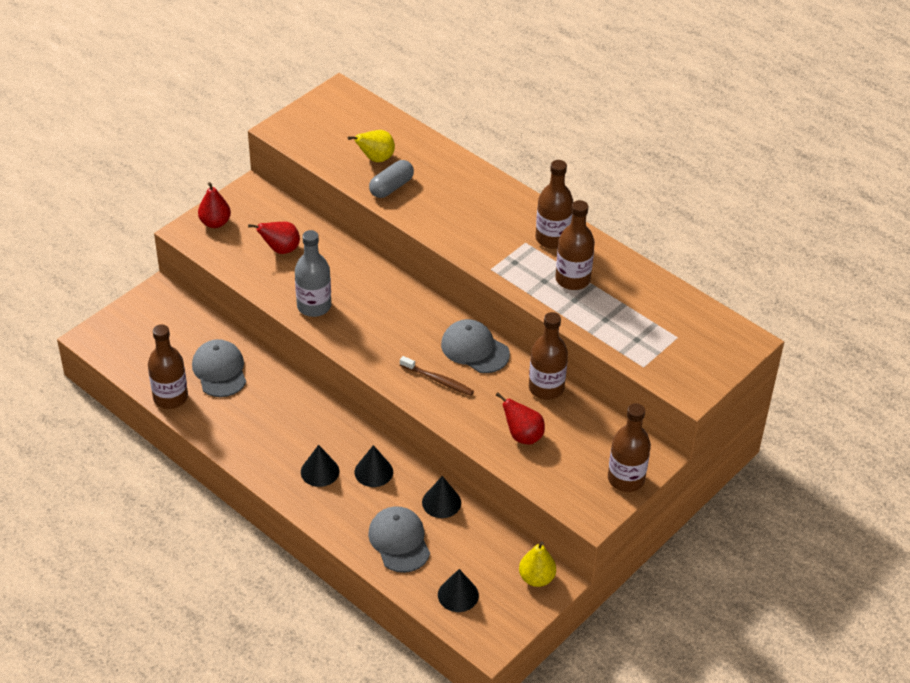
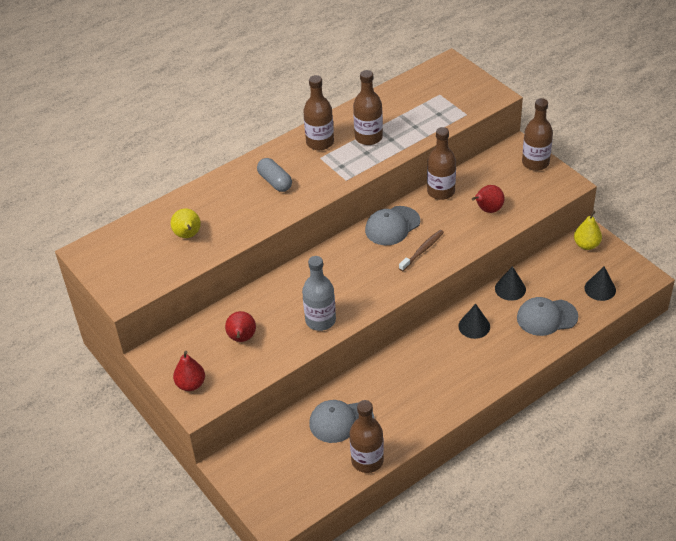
camera: 75 degrees left, 0 degrees up
black cone [301,445,339,487] -> none
grey capsule [369,160,414,198] -> grey capsule moved to [257,158,292,192]

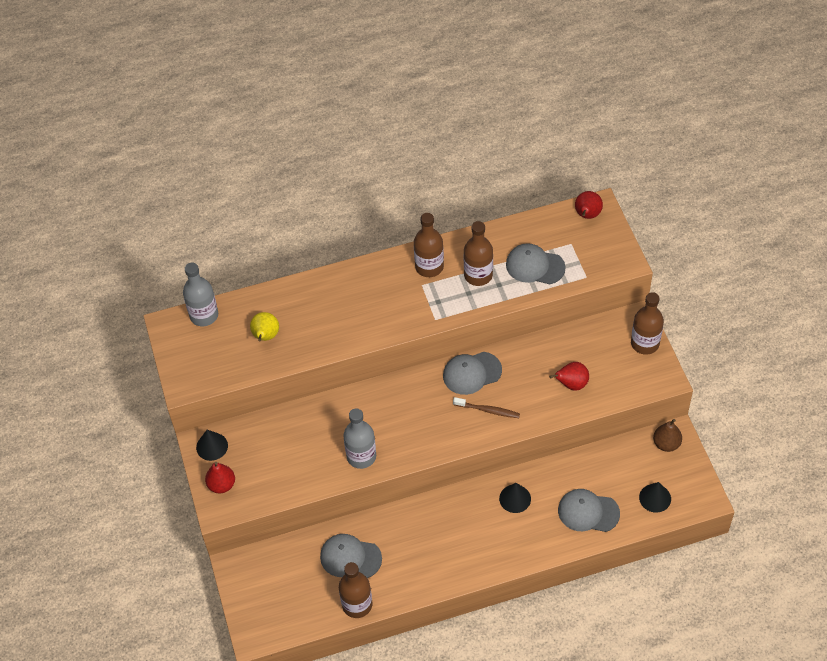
camera: 20 degrees right, 10 degrees up
red pear [225,311,256,342] -> red pear moved to [575,191,603,219]
grey capsule [257,158,292,192] -> none
brown toothbrush [399,230,444,271] -> brown toothbrush turned 45 degrees clockwise [453,397,520,418]
brown bottle [427,127,456,200] -> none
black cone [495,266,526,301] -> black cone moved to [196,430,228,461]
yellow pear [574,210,602,250] -> brown pear [653,419,682,452]
none -> grey bottle [183,263,218,326]
none -> grey cap [506,243,565,284]

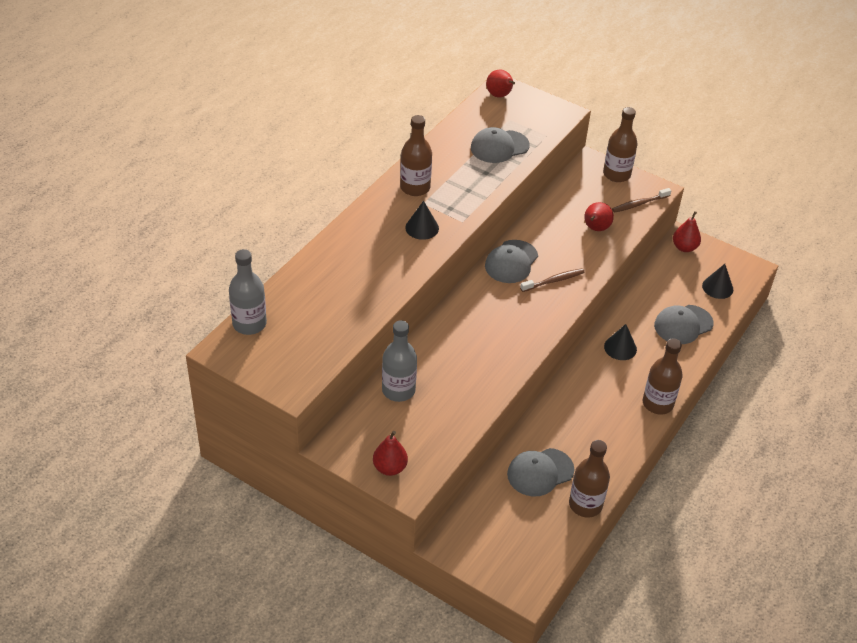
camera: 45 degrees left, 10 degrees down
black cone [196,430,228,461] -> black cone moved to [405,201,439,240]
yellow pear [250,312,279,341] -> none
grey bottle [343,408,376,469] -> grey bottle moved to [382,320,417,402]
brown bottle [464,221,493,286] -> brown bottle moved to [643,338,683,414]
brown pear [653,419,682,452] -> red pear [673,211,701,252]
none -> brown toothbrush [612,188,671,213]

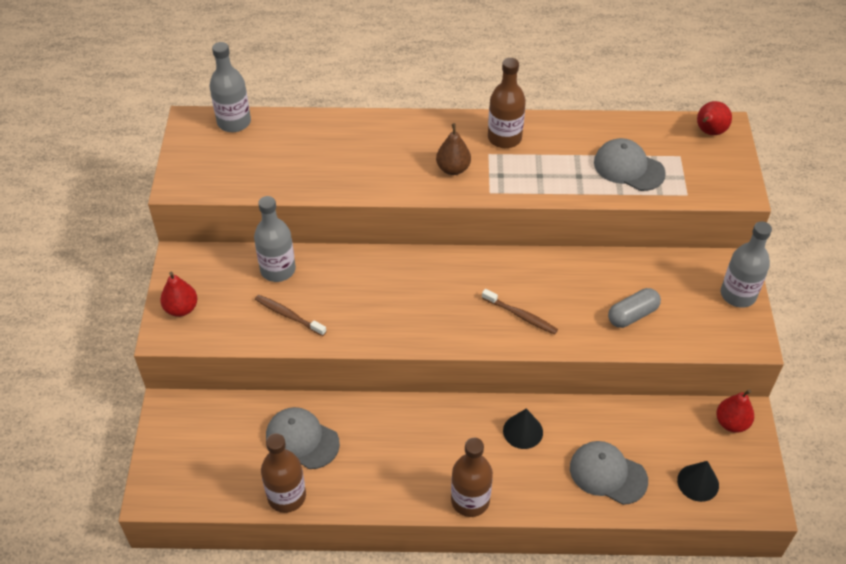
camera: 60 degrees right, 5 degrees up
black cone [405,201,439,240] -> brown pear [436,123,471,175]
grey cap [485,240,538,283] -> none
red pear [584,202,614,231] -> grey capsule [608,288,661,328]
brown bottle [603,107,638,182] -> grey bottle [721,221,772,308]
brown toothbrush [612,188,671,213] -> brown toothbrush moved to [255,295,326,336]

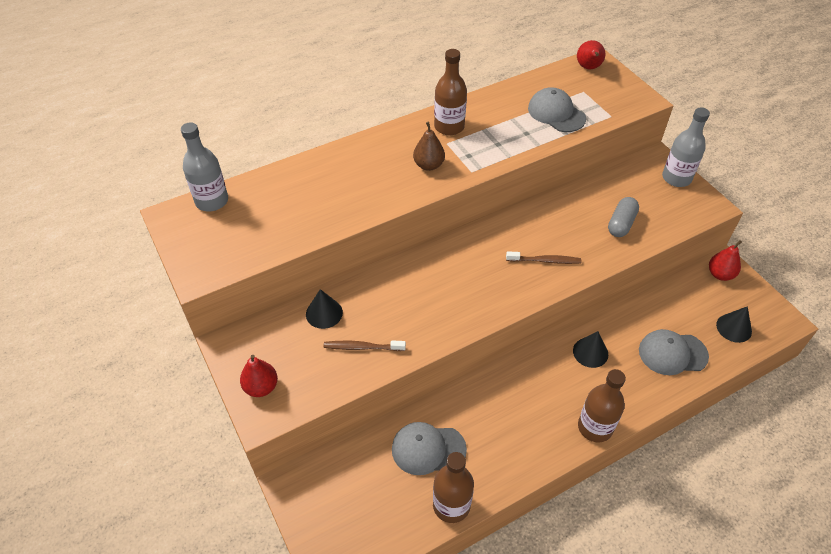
camera: 30 degrees left, 0 degrees up
grey bottle [254,196,296,282] -> black cone [306,289,343,329]
grey cap [594,138,666,191] -> grey cap turned 45 degrees clockwise [528,87,586,132]

